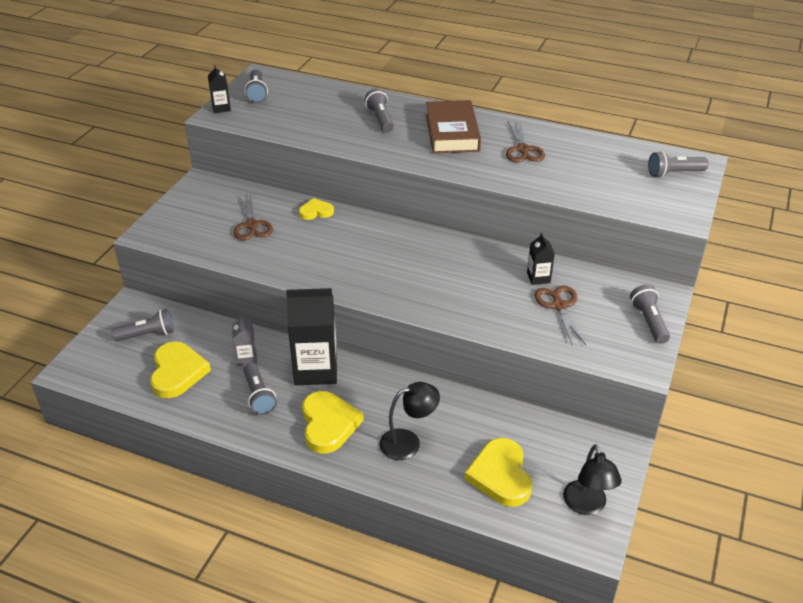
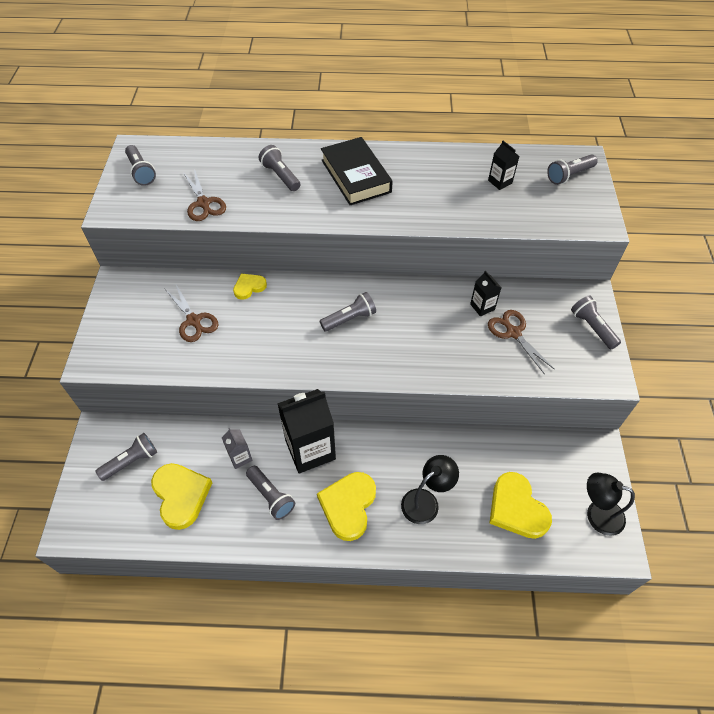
camera: 20 degrees left, 15 degrees up
black carton [208,65,231,113] -> black carton moved to [488,141,519,190]
yellow heart [302,391,364,454] -> yellow heart turned 135 degrees counterclockwise [317,472,376,541]
brown book [426,100,481,153] -> black book [321,137,393,205]
brown scissors [506,122,545,162] -> brown scissors moved to [183,169,226,221]
black lamp [563,444,622,515] -> black lamp turned 135 degrees clockwise [587,472,635,536]
none -> grey flashlight [320,292,376,332]

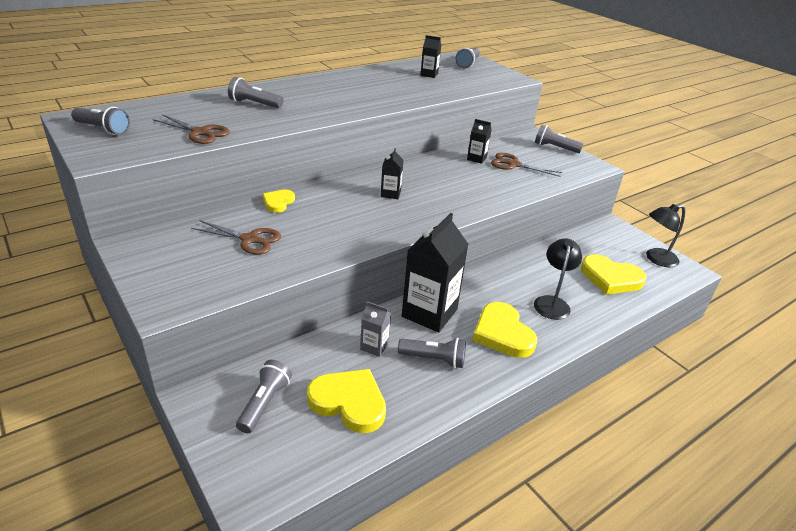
camera: 40 degrees left, 20 degrees down
grey flashlight [320,292,376,332] -> black carton [381,148,403,199]
black book [321,137,393,205] -> none

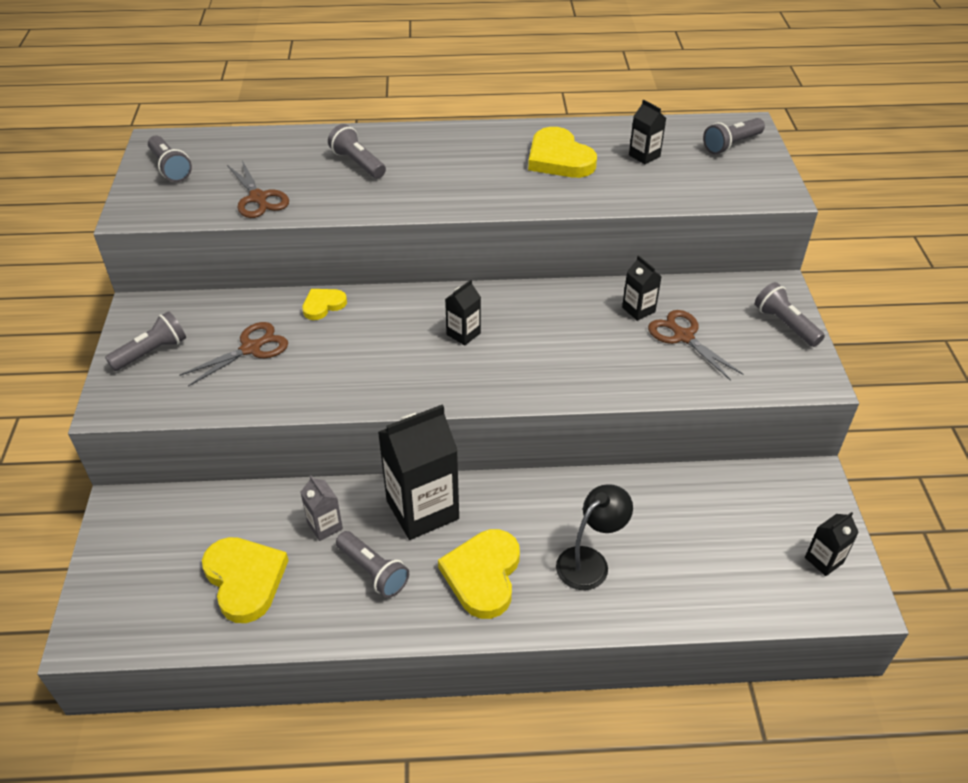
camera: 35 degrees right, 10 degrees up
brown scissors [191,220,281,255] -> brown scissors turned 90 degrees counterclockwise [179,322,288,387]
grey flashlight [236,360,292,433] -> grey flashlight moved to [105,311,186,371]
yellow heart [581,254,647,295] -> yellow heart moved to [528,127,597,178]
black lamp [646,204,685,267] -> black carton [805,512,859,576]

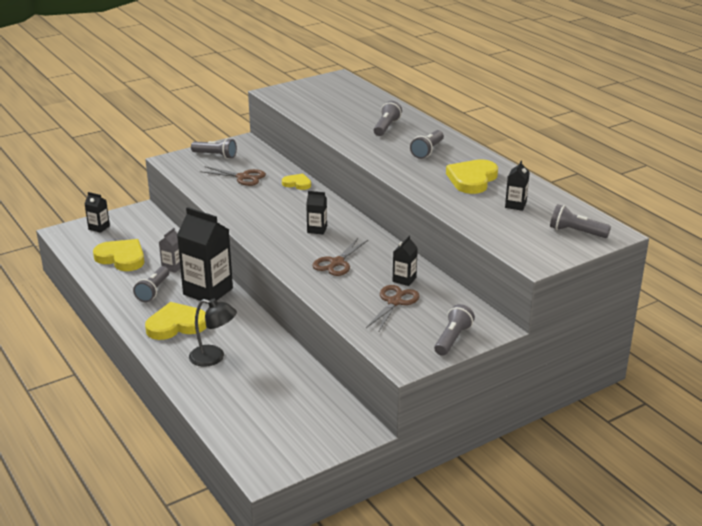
camera: 60 degrees right, 15 degrees down
grey flashlight [148,136,192,182] -> grey flashlight moved to [410,130,444,159]
yellow heart [202,537,289,623] -> yellow heart turned 90 degrees counterclockwise [93,239,144,271]
brown scissors [227,161,289,218] -> brown scissors moved to [312,238,369,276]
black carton [805,512,859,576] -> black carton moved to [85,192,110,233]

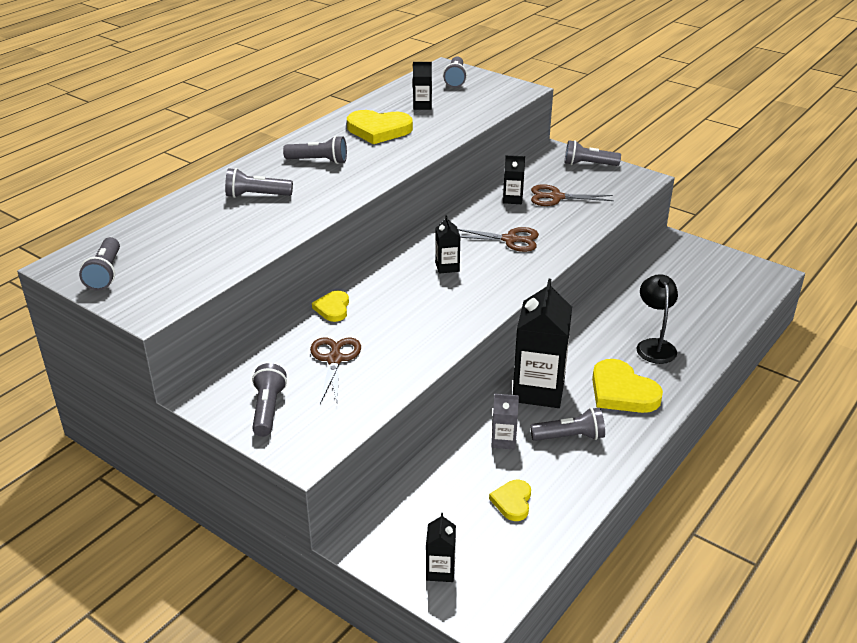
camera: 110 degrees left, 5 degrees up
yellow heart [93,239,144,271] -> yellow heart [489,480,531,521], size x0.56
none -> grey flashlight [79,237,120,290]

